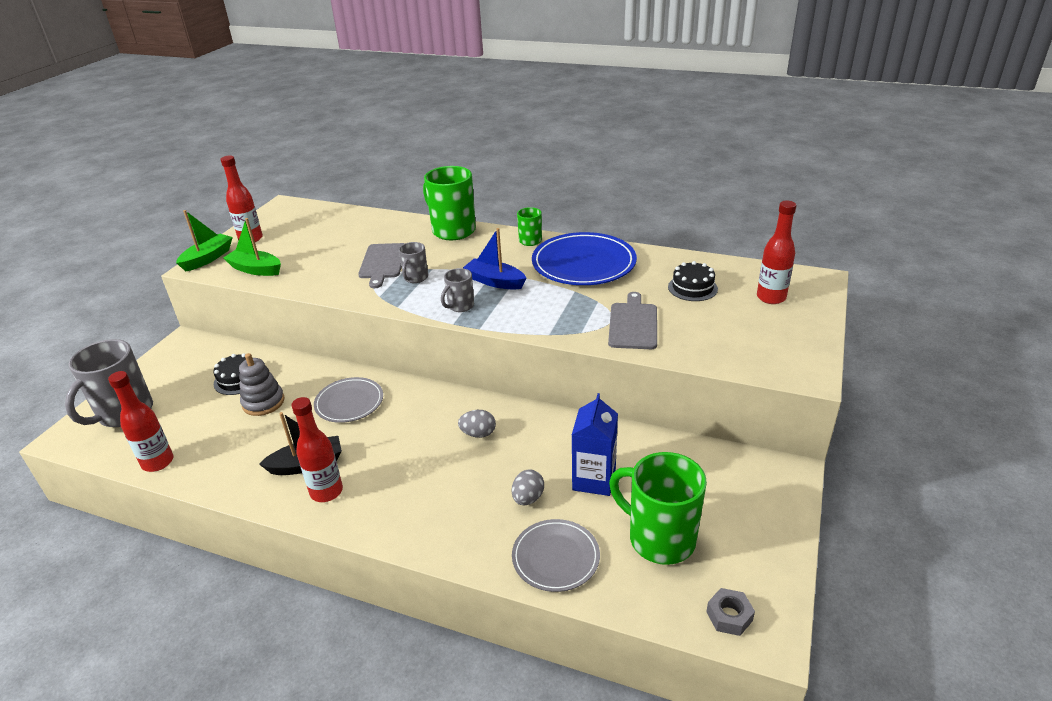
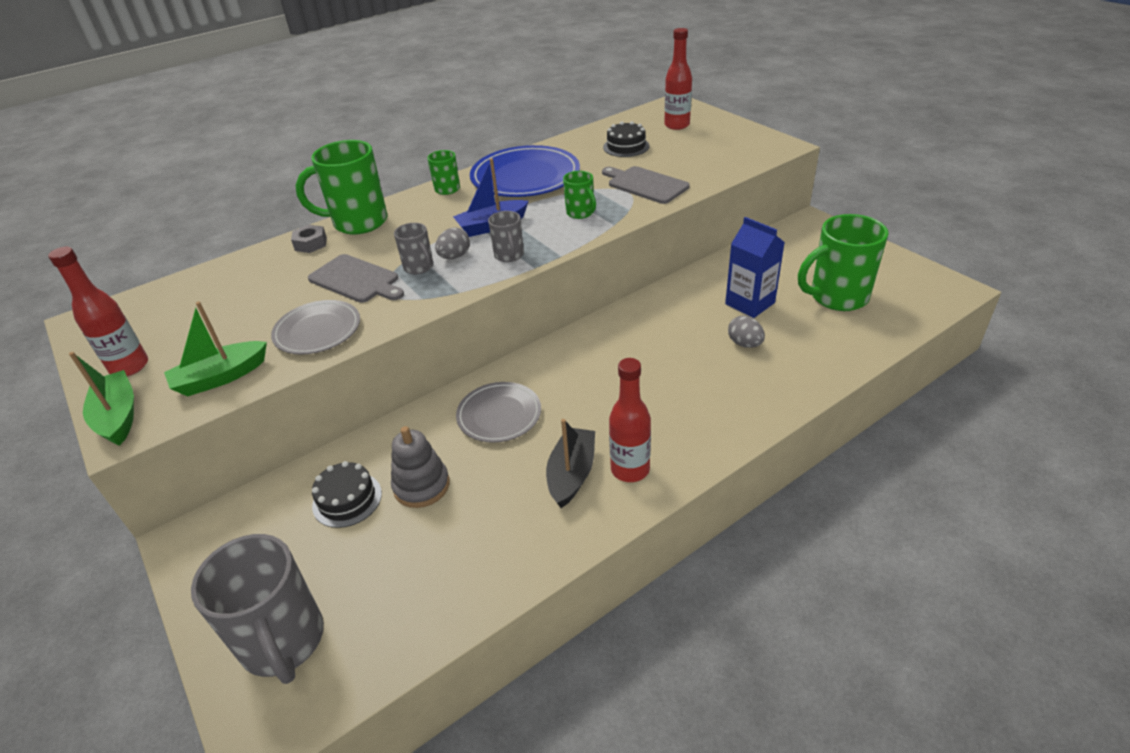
camera: 55 degrees left, 5 degrees up
red bottle [108,371,174,472] -> none
grey egg [458,410,496,438] -> grey egg moved to [435,227,470,259]
grey plate [512,519,600,592] -> grey plate moved to [271,300,360,355]
grey nut [706,588,755,636] -> grey nut moved to [291,225,327,253]
none -> green mug [563,171,596,219]

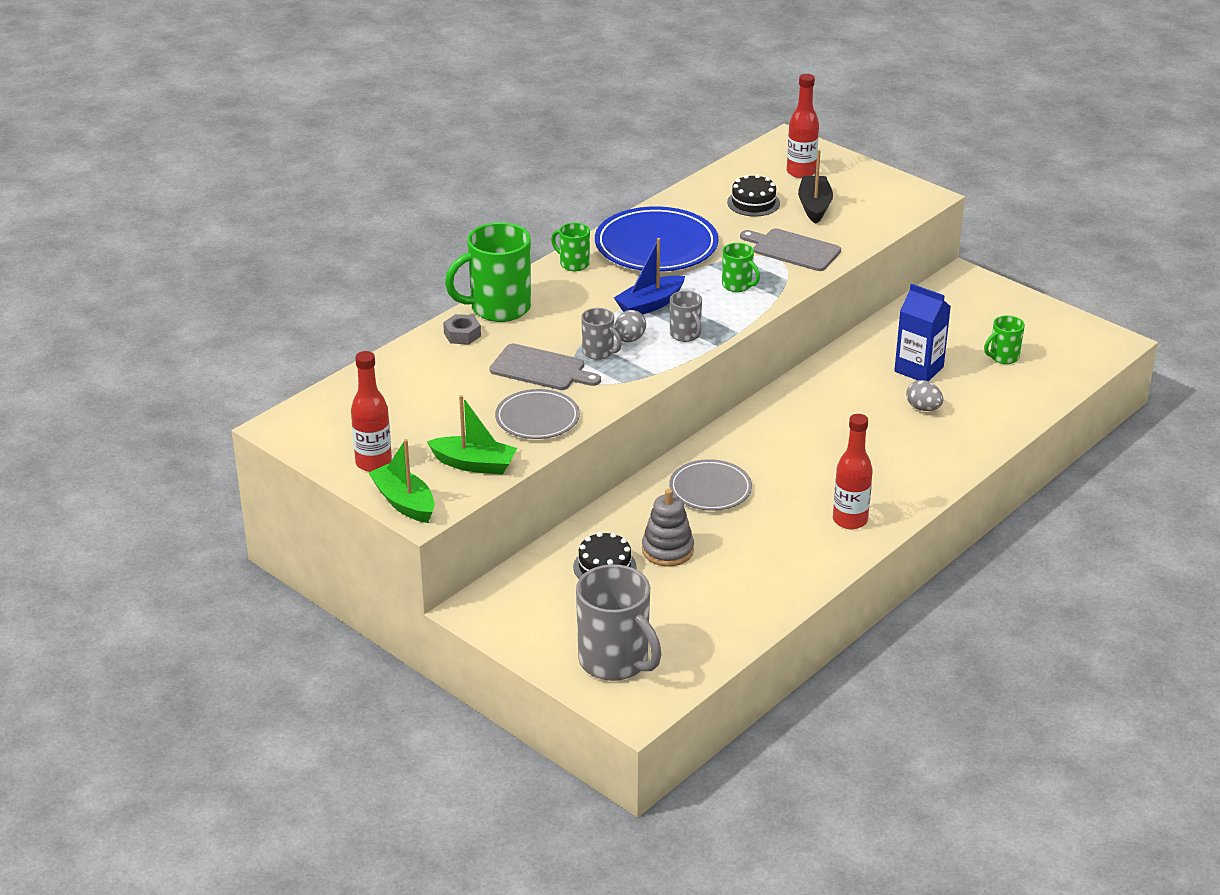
camera: 15 degrees left, 5 degrees down
green boat [164,302,267,397] -> green boat turned 120 degrees counterclockwise [427,395,517,475]
black boat [546,419,595,508] -> black boat moved to [798,149,833,224]
green mug [798,214,888,311] -> green mug [984,315,1025,364], size x0.51

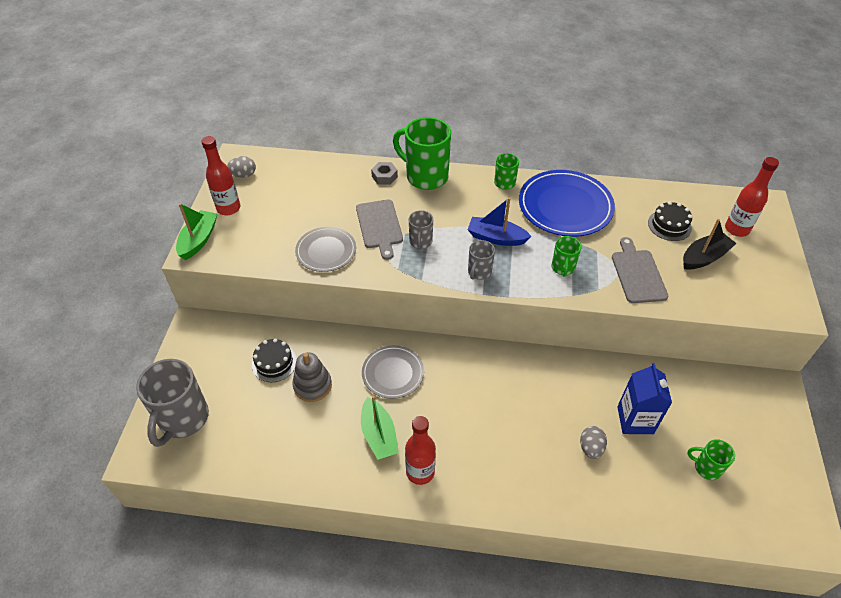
camera: 55 degrees right, 15 degrees up
green boat [427,395,517,475] -> green boat moved to [361,396,399,460]
grey egg [614,310,646,342] -> grey egg moved to [227,156,256,178]

